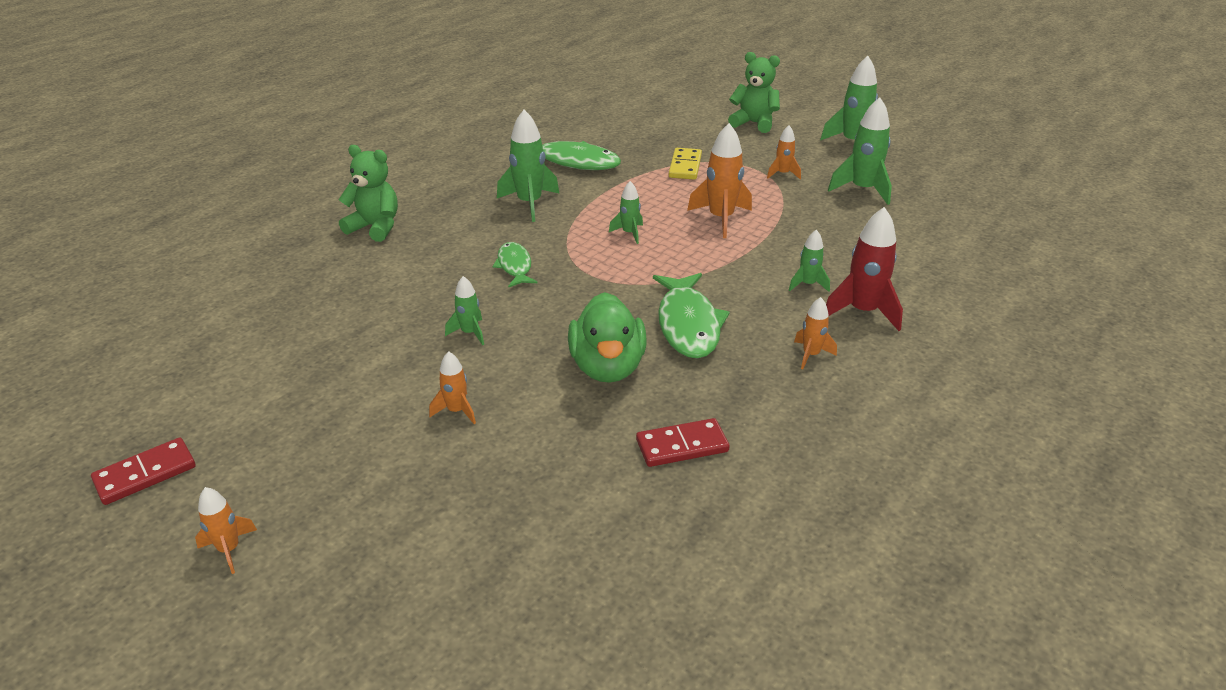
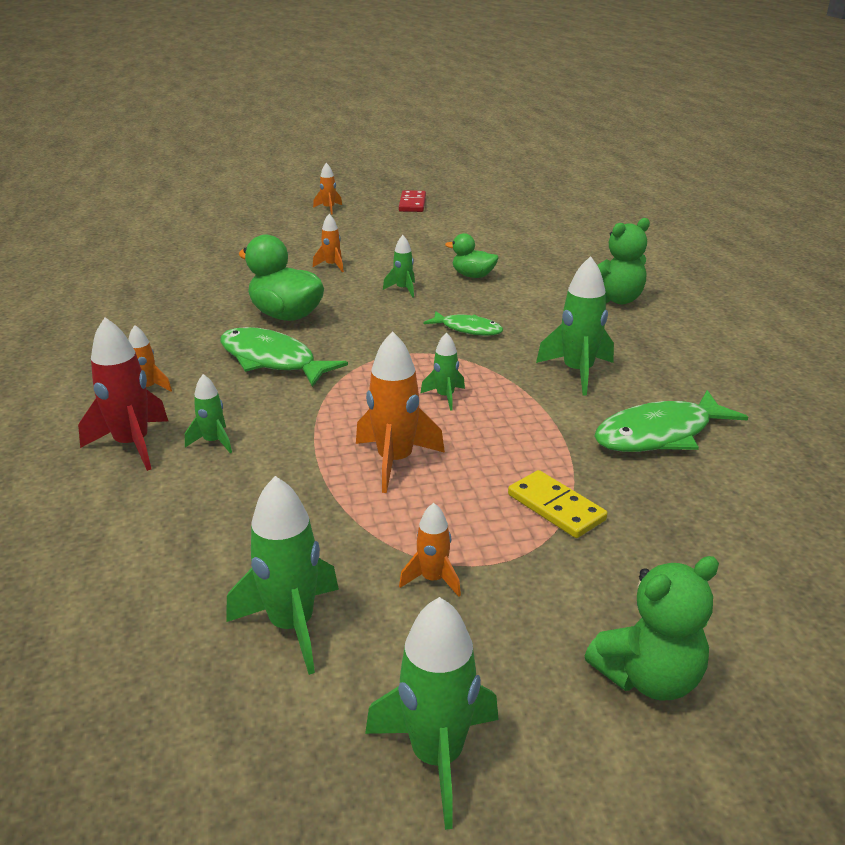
camera: 130 degrees right, 5 degrees down
red domino [636,418,730,467] -> none
none -> green duck [445,233,499,278]

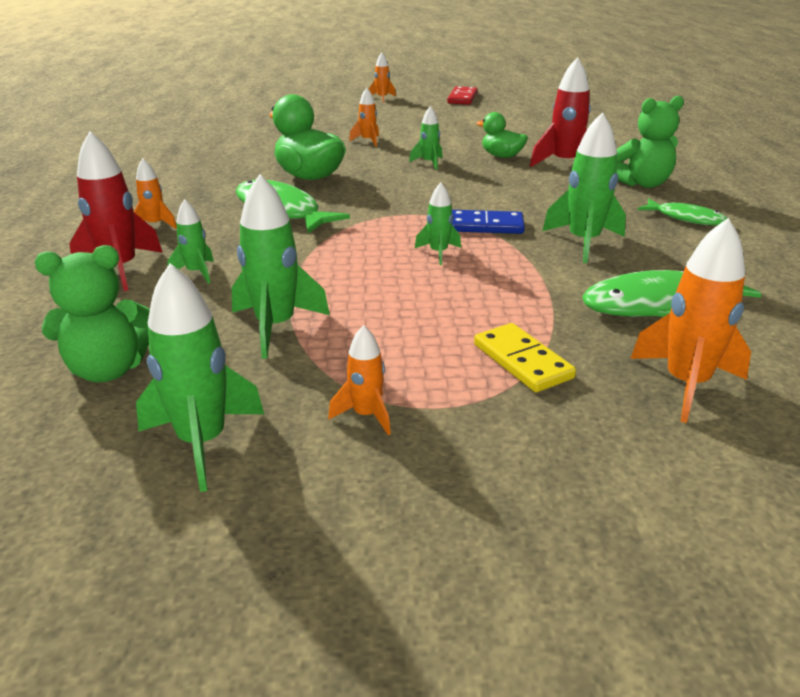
camera: 10 degrees right, 0 degrees up
orange rocket [356,331,445,493] -> orange rocket moved to [630,218,751,423]
green rocket [365,597,499,830] -> green rocket moved to [232,174,330,359]
green fish [424,311,503,336] -> green fish moved to [637,199,727,225]
green teddy bear [585,556,719,700] -> green teddy bear moved to [35,245,150,382]
none -> blue domino [452,210,525,234]
none -> red rocket [530,57,591,167]

